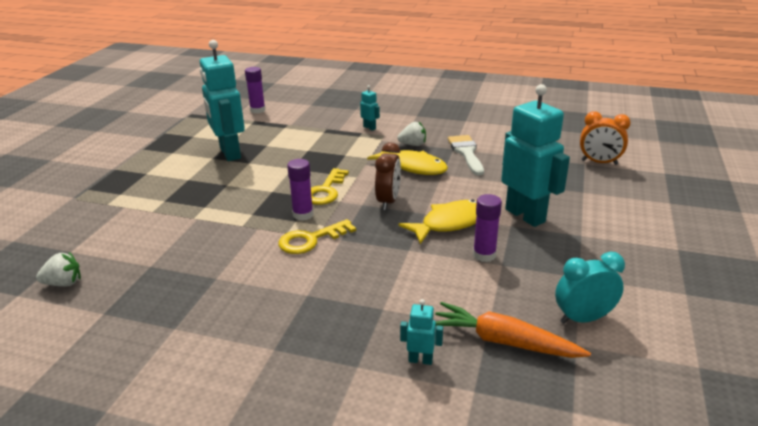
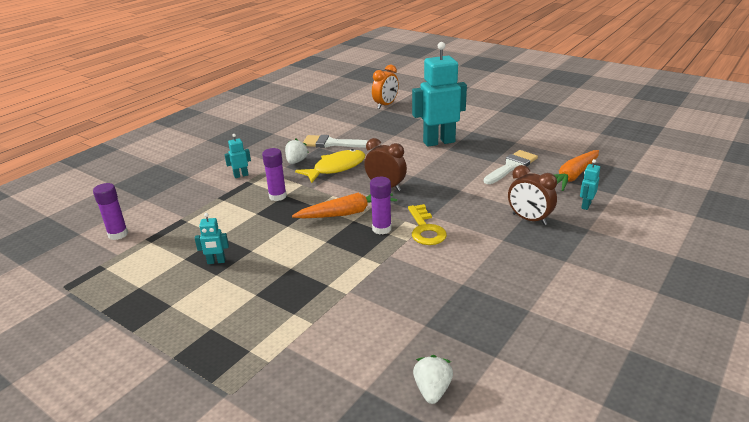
camera: 70 degrees left, 0 degrees up
turquoise robot [200,40,245,161] -> turquoise robot [195,213,229,264], size x0.42
yellow key [311,168,349,205] -> orange carrot [292,193,397,218]
yellow fish [399,199,477,244] -> none
purple glue stick [473,194,502,262] -> purple glue stick moved to [262,148,287,201]
turquoise clock [555,252,625,324] -> none
none -> white brush [484,150,538,184]
none -> brown clock [508,165,557,225]

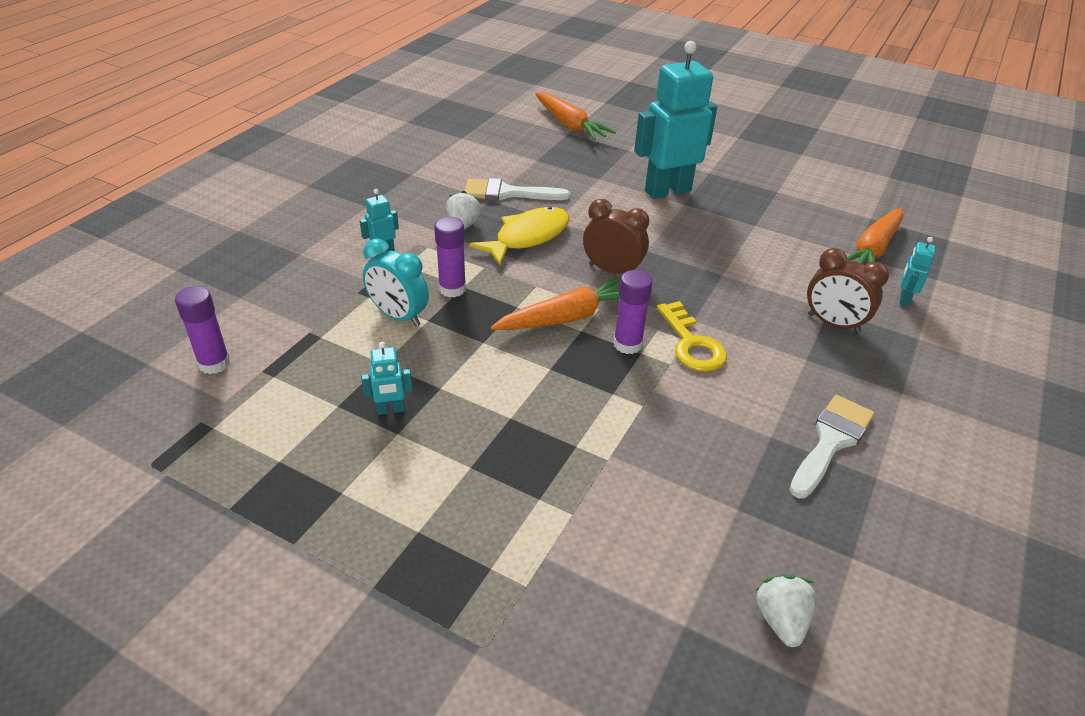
camera: 10 degrees left, 10 degrees up
orange clock [372,65,399,109] -> orange carrot [535,92,616,141]
white brush [484,150,538,184] -> white brush moved to [790,395,875,498]
none -> turquoise clock [363,238,429,326]

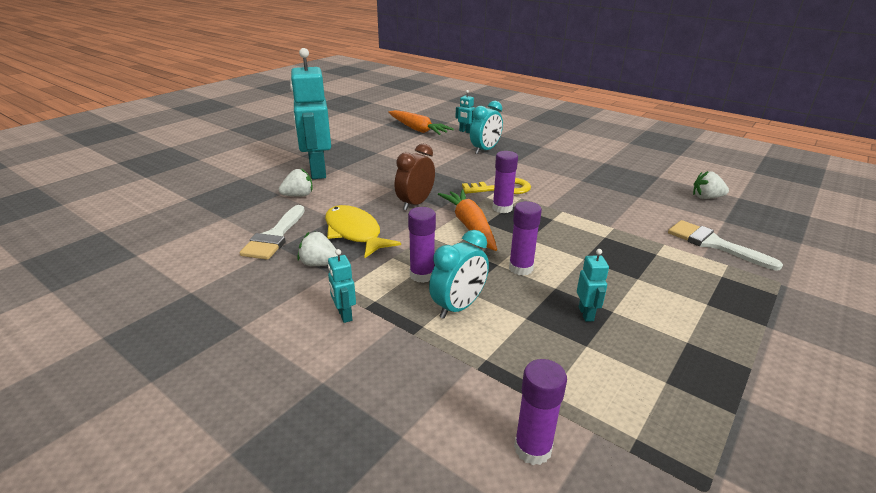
camera: 80 degrees left, 10 degrees down
orange carrot [535,92,616,141] -> none
white brush [790,395,875,498] -> white brush moved to [668,220,783,270]
brown clock [807,248,889,333] -> turquoise clock [470,101,503,154]
none -> white strawberry [279,168,313,197]
none -> purple glue stick [509,201,542,276]

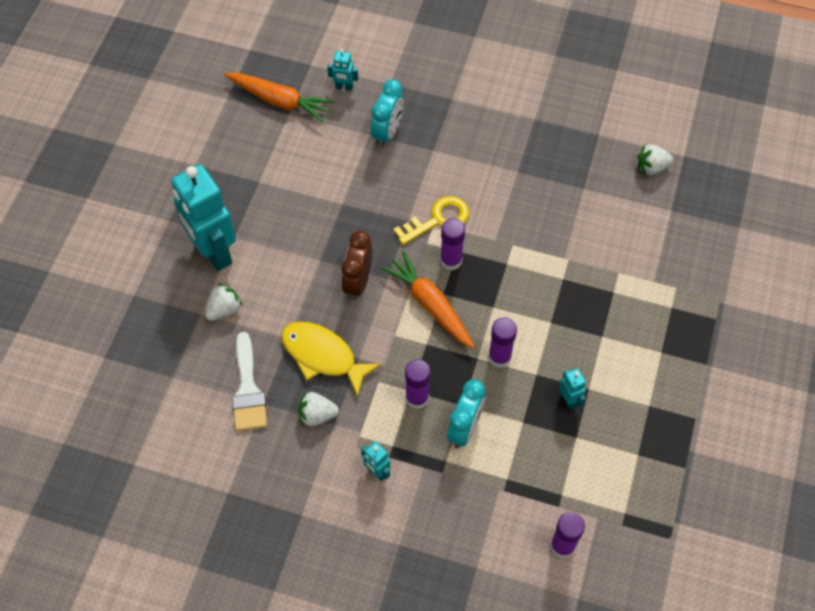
camera: 20 degrees left, 30 degrees up
white brush [668,220,783,270] -> none

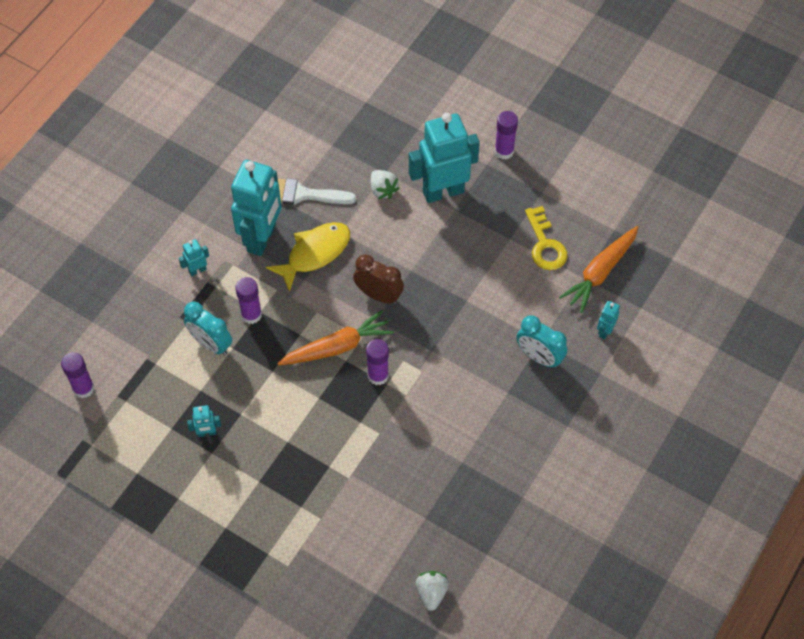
camera: 105 degrees right, 0 degrees up
white strawberry [298,392,339,427] -> turquoise robot [231,160,282,256]
yellow key [393,196,469,245] -> yellow key moved to [525,206,568,270]
purple glue stick [488,317,517,368] -> purple glue stick moved to [495,111,518,159]

